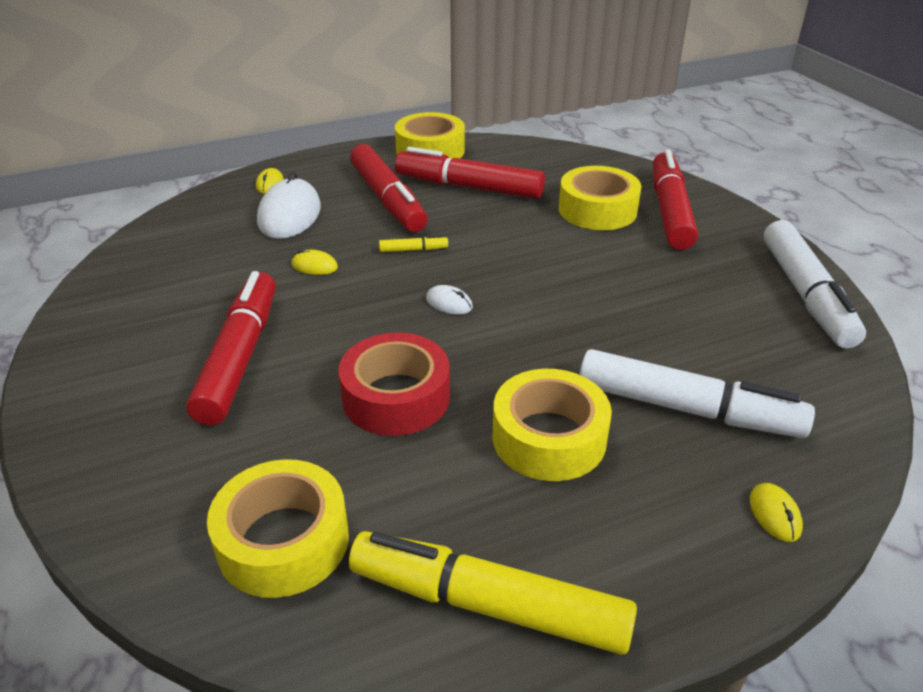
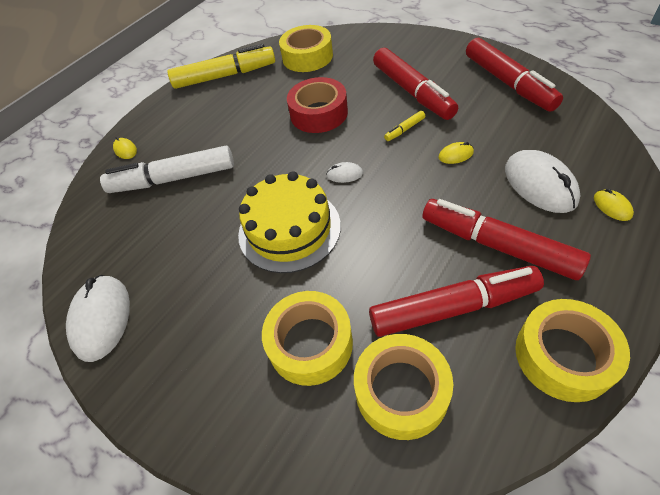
camera: 155 degrees right, 15 degrees up
yellow marker [379,235,448,252] -> yellow marker moved to [384,111,425,141]
yellow tape [493,369,612,481] -> yellow tape moved to [354,334,453,440]
red marker [653,149,698,250] -> red marker moved to [466,38,563,112]
white marker [764,220,866,348] -> white mouse [66,275,130,362]
none -> yellow cake [238,171,341,273]

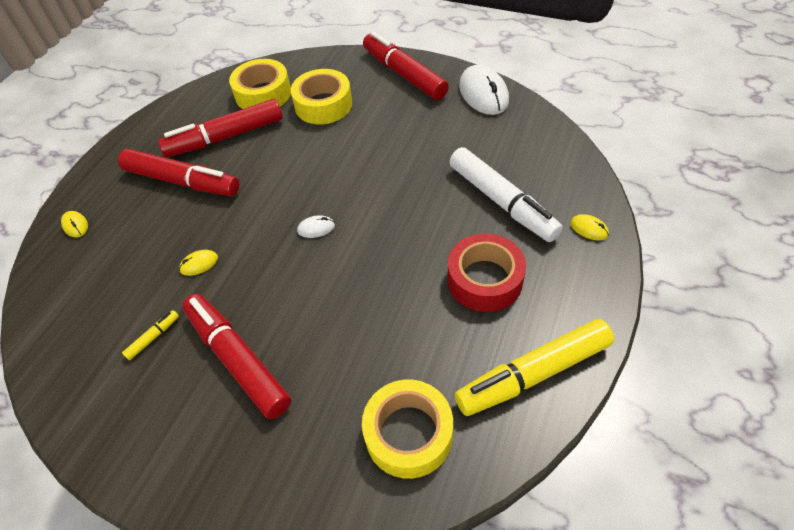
camera: 165 degrees right, 0 degrees up
white marker [100,146,234,193] -> white marker turned 75 degrees clockwise [449,147,563,242]
yellow cake [238,171,341,273] -> none
red tape [287,77,348,133] -> red tape moved to [448,233,526,312]
yellow marker [384,111,425,141] -> yellow marker moved to [122,310,179,360]
red marker [466,38,563,112] -> red marker moved to [363,32,449,100]
white mouse [505,150,580,213] -> none
yellow tape [515,299,630,402] -> none

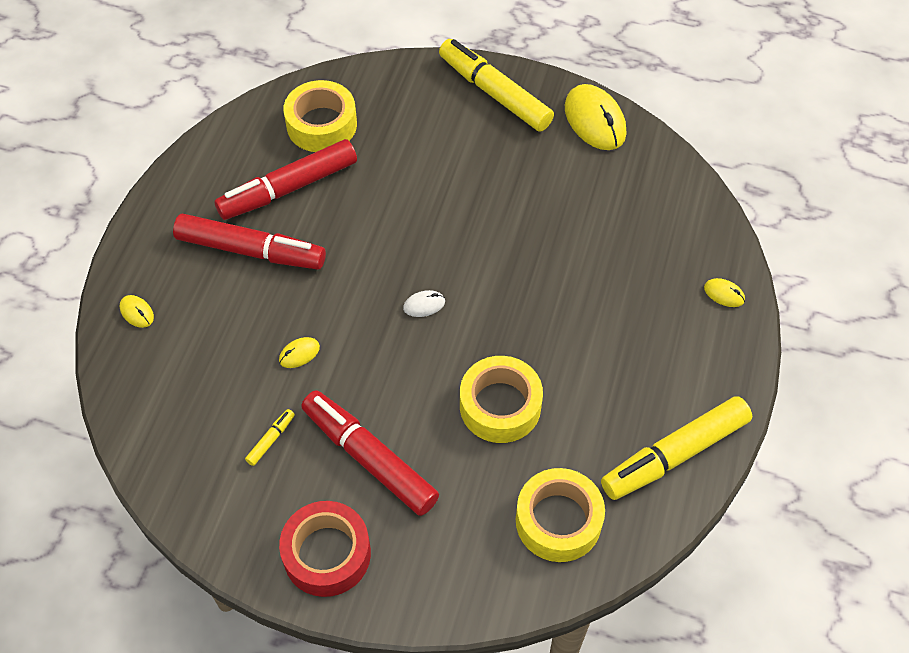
camera: 10 degrees left, 5 degrees up
yellow tape [291,69,352,124] -> yellow tape moved to [460,356,543,443]
red marker [363,32,449,100] -> yellow marker [439,39,554,132]
red tape [448,233,526,312] -> red tape moved to [279,501,371,597]
white marker [449,147,563,242] -> none
white mouse [459,65,509,115] -> yellow mouse [565,84,626,150]

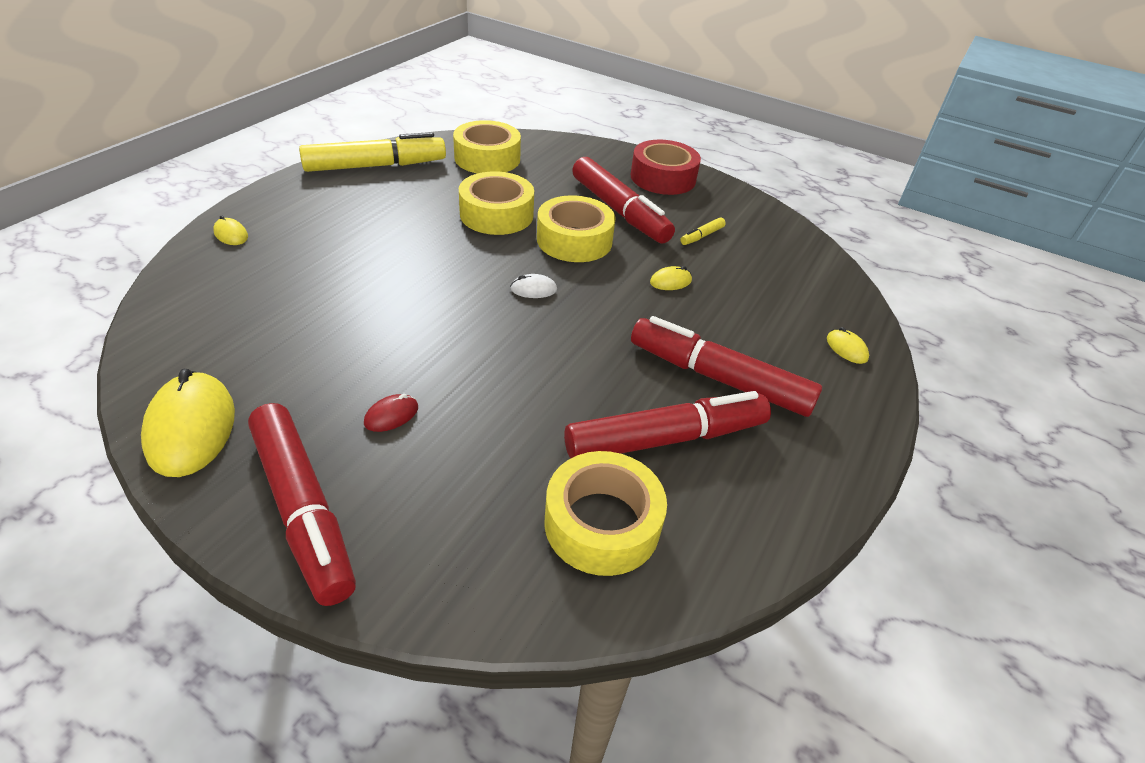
camera: 170 degrees left, 15 degrees down
yellow marker [439,39,554,132] -> red marker [248,403,356,606]
none -> red mouse [364,394,418,432]
none -> yellow tape [537,195,616,262]

